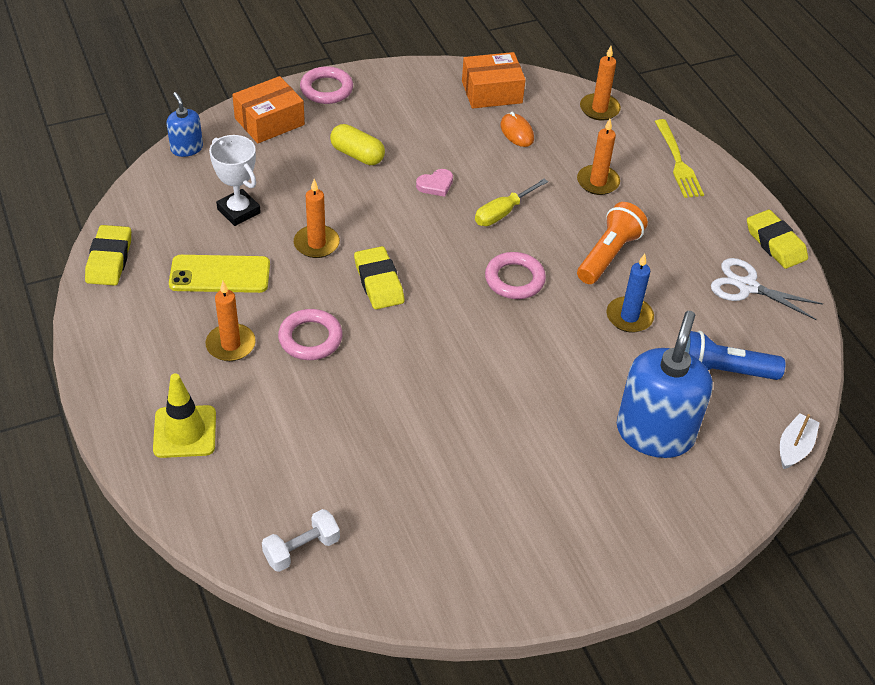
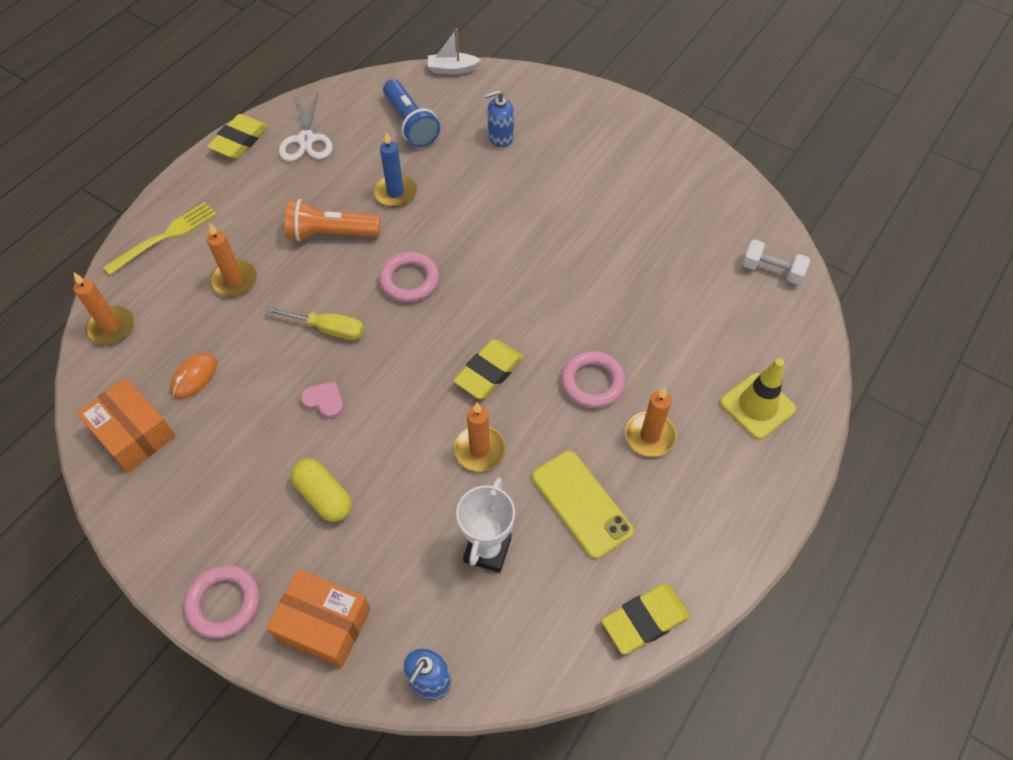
camera: 120 degrees left, 10 degrees up
yellow capsule [330,124,385,165] -> yellow capsule turned 45 degrees counterclockwise [291,459,352,522]
blue soap dispenser [617,311,713,458] -> blue soap dispenser [485,90,514,147], size x0.49

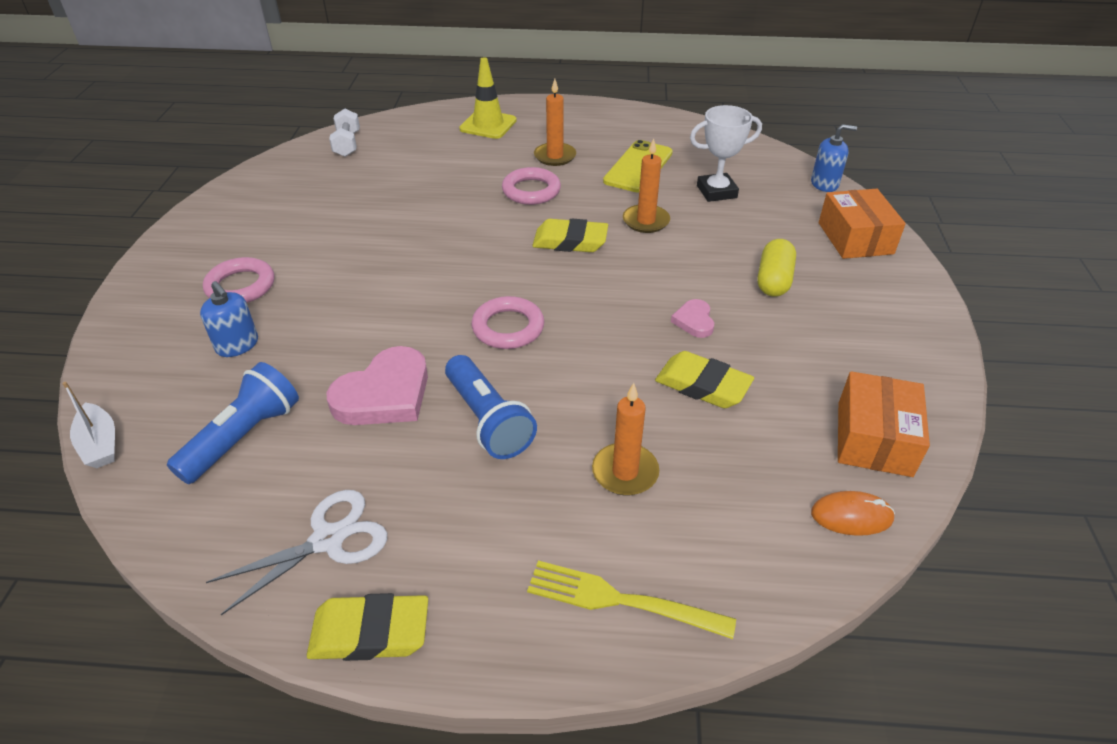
camera: 120 degrees left, 15 degrees down
orange candle [74,273,134,345] -> none
orange mouse [170,353,217,399] -> orange mouse moved to [811,491,895,536]
pink ring [184,565,260,639] -> pink ring moved to [203,257,274,303]
yellow screwdriver [266,306,364,340] -> none
orange flashlight [285,199,381,241] -> blue flashlight [445,355,537,459]
blue candle [374,132,417,207] -> pink heart [327,346,428,425]
yellow eraser [602,584,690,654] -> yellow eraser moved to [655,351,754,408]

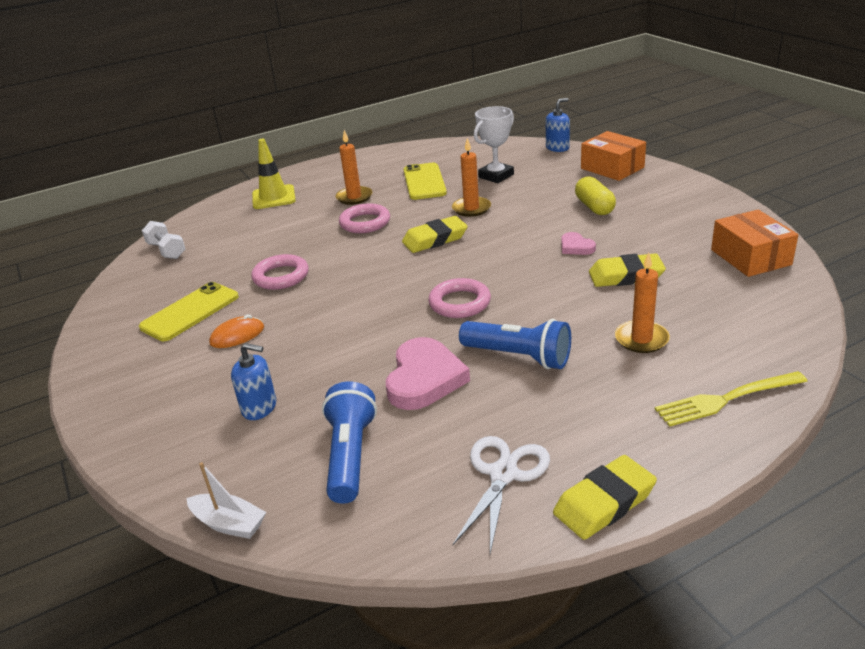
camera: 30 degrees left, 10 degrees down
pink ring [203,257,274,303] -> pink ring moved to [251,254,309,290]
orange mouse [811,491,895,536] -> orange mouse moved to [209,314,264,348]
none -> yellow phone [139,282,239,341]

